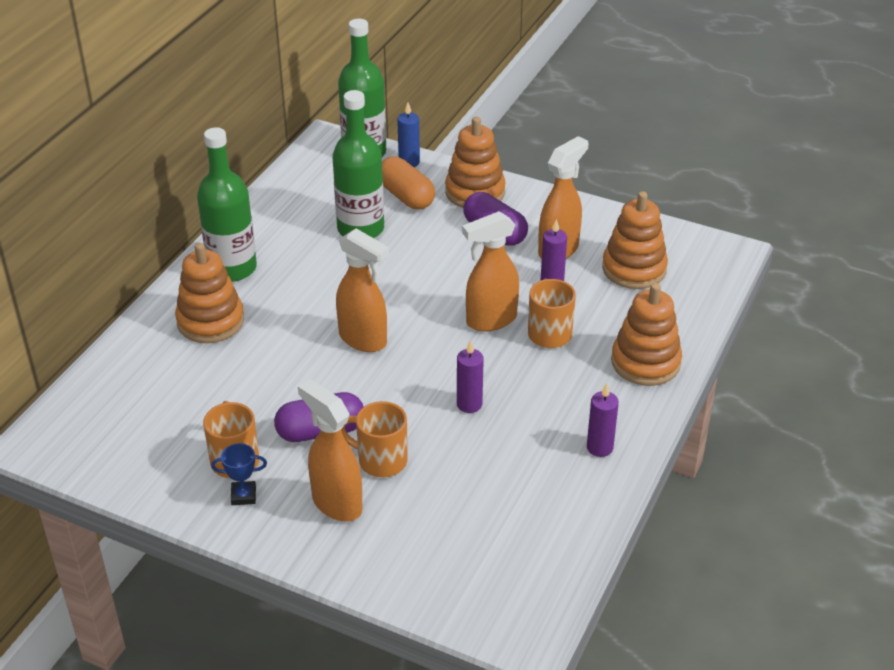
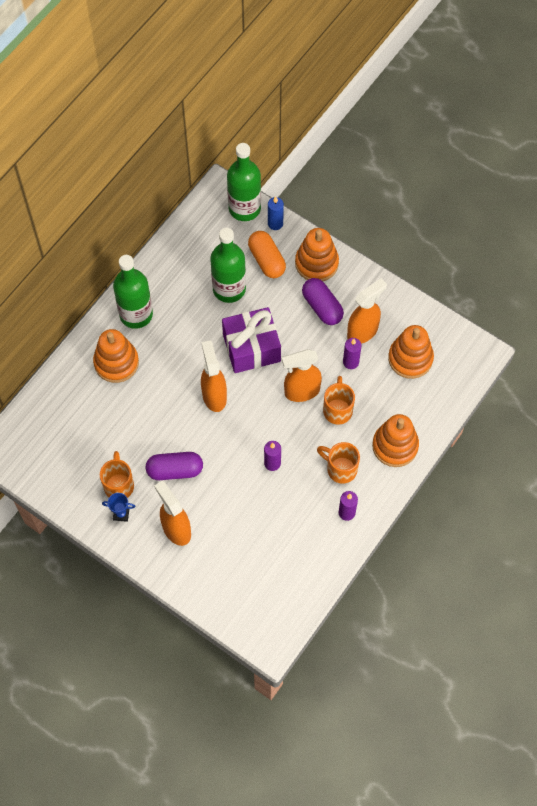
camera: 10 degrees right, 25 degrees up
orange spray bottle [336,228,389,352] -> orange spray bottle turned 150 degrees counterclockwise [201,341,227,412]
orange mug [341,401,408,477] -> orange mug moved to [317,442,360,484]
none -> purple gift [222,307,281,373]

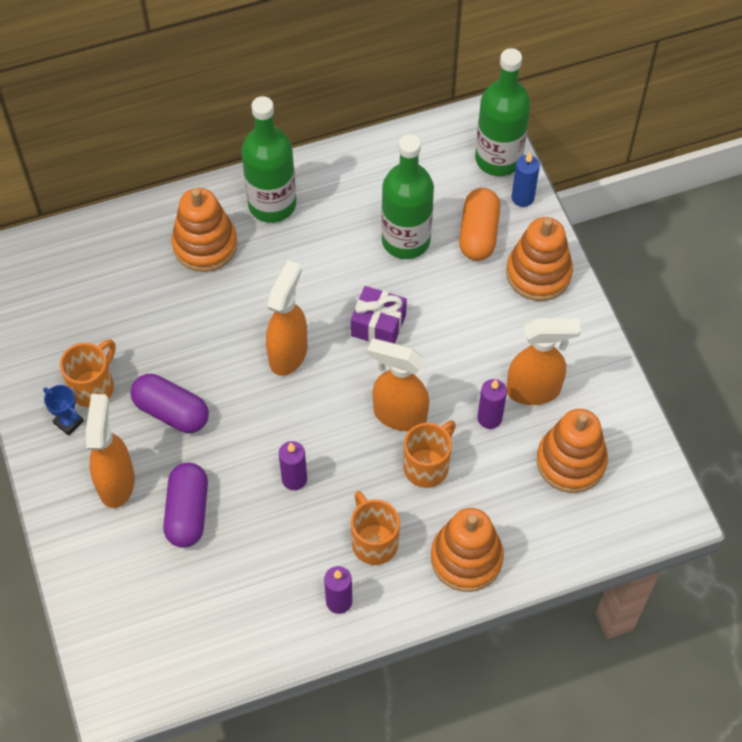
camera: 35 degrees right, 5 degrees down
purple gift [222,307,281,373] -> purple gift [351,286,407,343], size x0.62
purple capsule [302,278,344,325] -> purple capsule moved to [163,463,208,548]

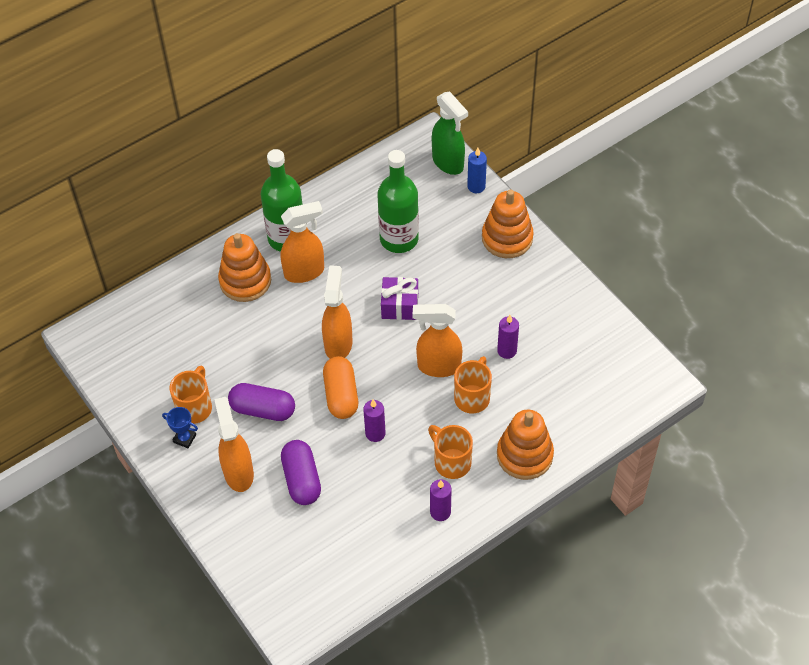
camera: 15 degrees left, 5 degrees down
orange capsule [459,188,500,261] -> orange capsule moved to [323,356,358,419]
green bottle [475,48,531,176] -> green spray bottle [432,92,468,175]
orange spray bottle [507,318,581,405] -> orange spray bottle moved to [281,201,324,283]
orange stacking toy [536,409,608,493] -> none

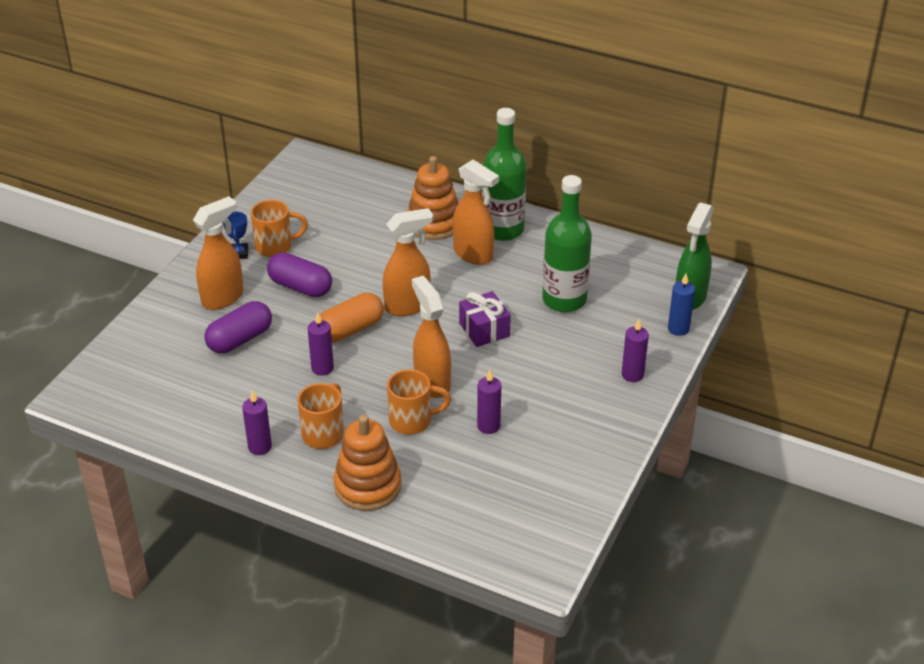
camera: 60 degrees right, 15 degrees down
purple capsule [228,383,295,421] -> purple capsule turned 45 degrees counterclockwise [267,252,332,298]
orange stacking toy [482,189,534,258] -> purple candle [622,319,649,382]

